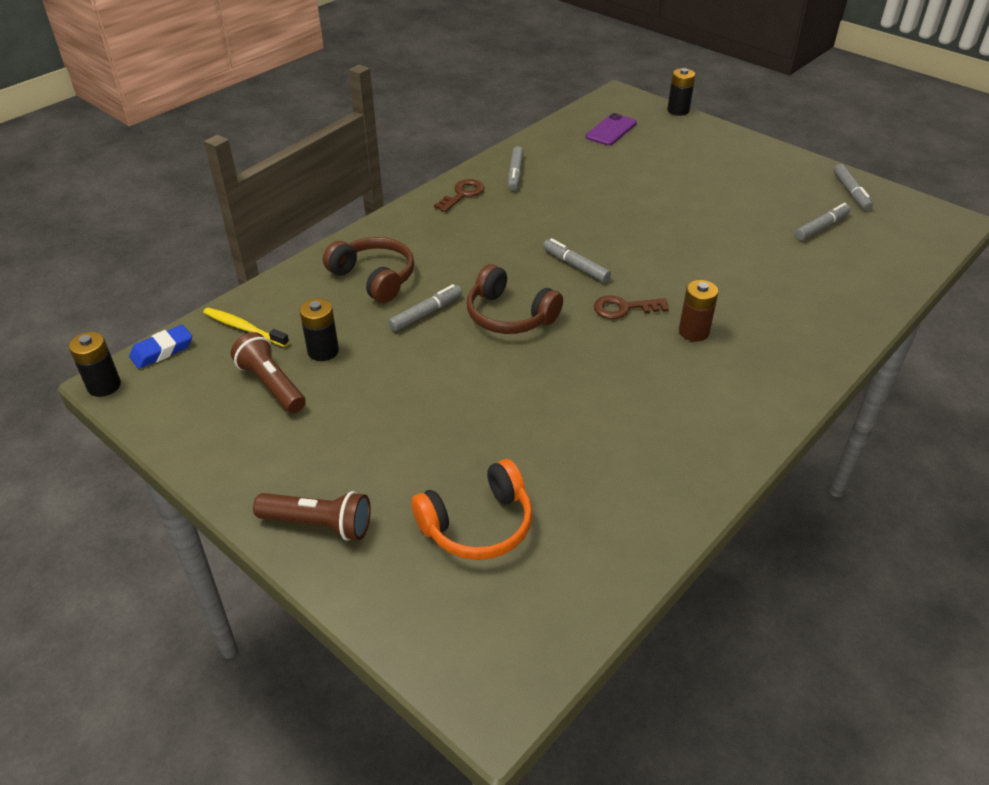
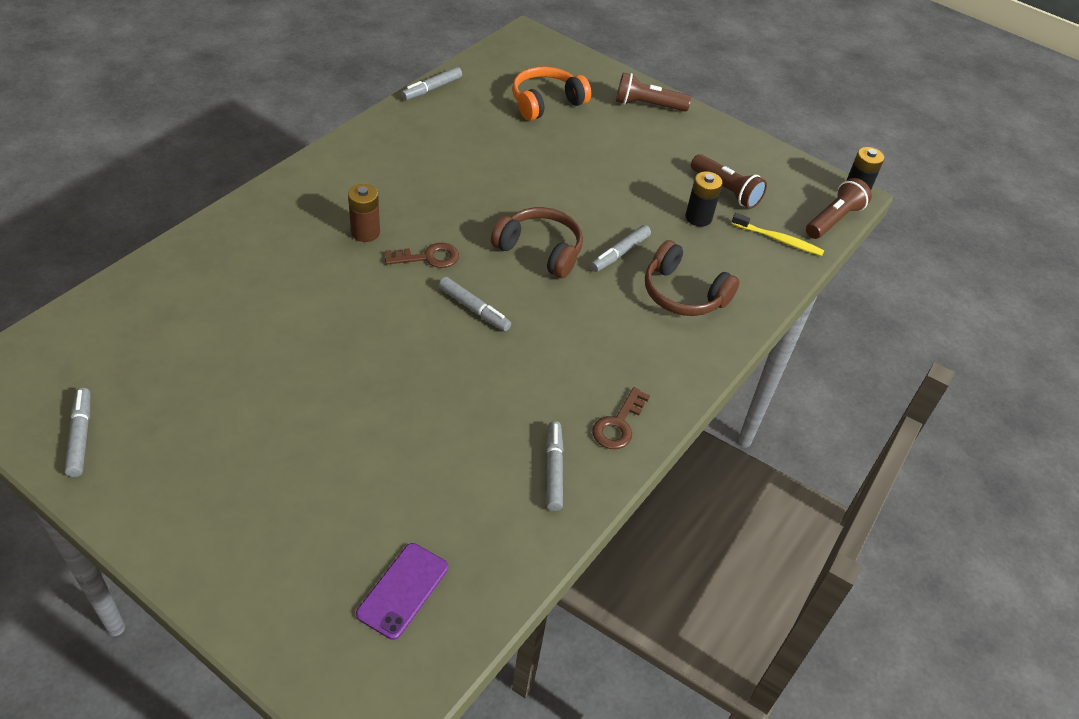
camera: 170 degrees right, 5 degrees up
blue eraser [129,325,192,369] -> brown flashlight [806,178,872,239]
black battery [667,68,695,116] -> none
grey marker [795,203,851,240] -> grey marker moved to [401,67,462,100]

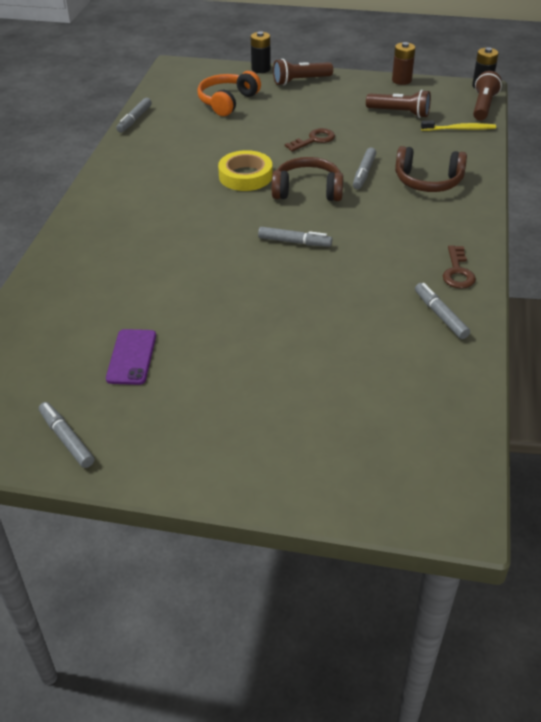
camera: 20 degrees left, 5 degrees down
brown battery [348,184,380,242] -> brown battery moved to [392,42,415,85]
purple phone [356,543,448,640] -> purple phone moved to [106,329,156,385]
brown key [385,242,459,268] -> brown key moved to [285,128,335,152]
black battery [685,171,723,227] -> black battery moved to [251,31,271,73]
none -> yellow tape [218,150,273,191]

